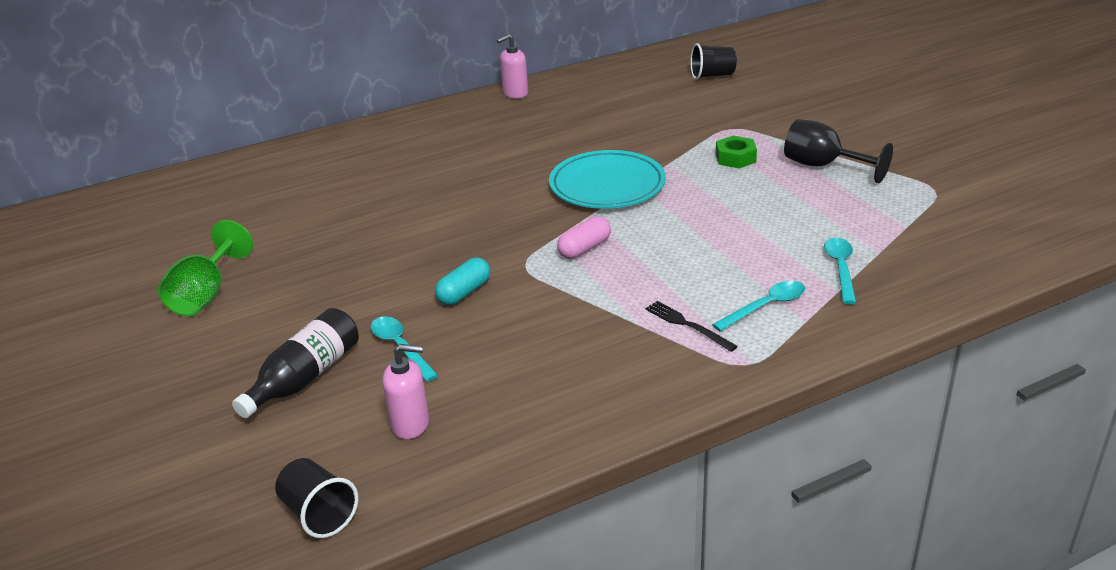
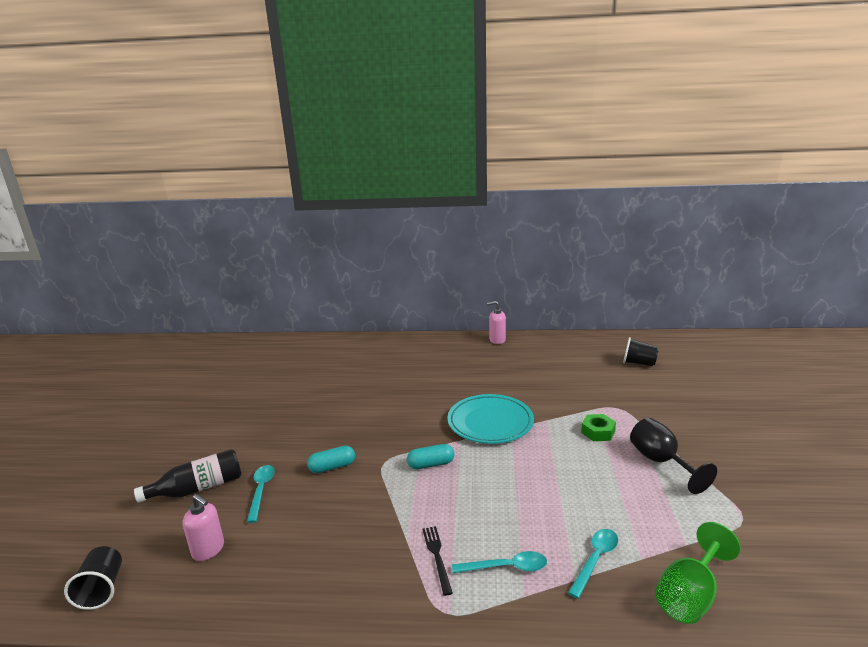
camera: 30 degrees right, 10 degrees down
green goblet [158,220,253,316] -> green goblet moved to [655,522,741,624]
pink capsule [557,216,611,259] -> turquoise capsule [407,444,454,469]

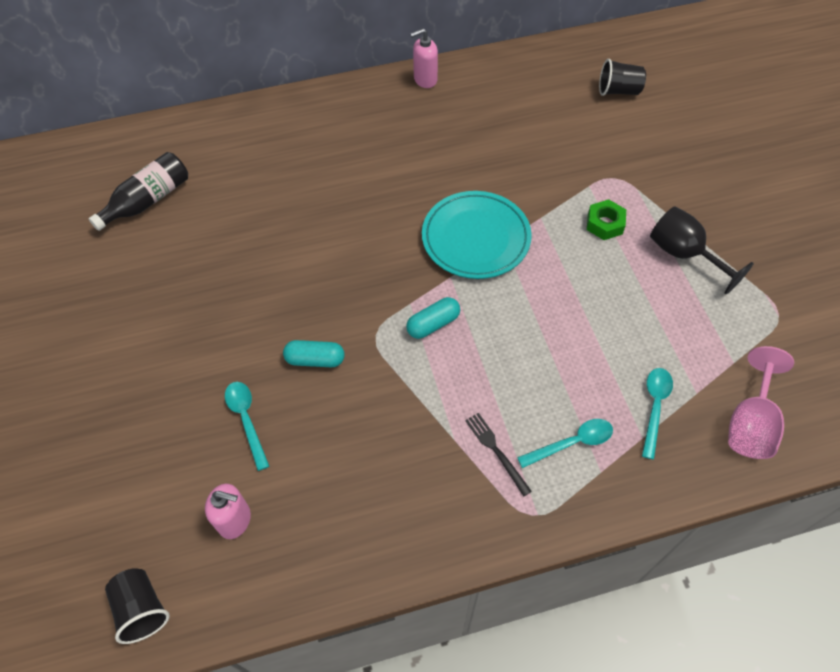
camera: 20 degrees left, 35 degrees up
black bottle [134,449,241,503] -> black bottle moved to [89,152,188,231]
turquoise capsule [307,446,355,473] -> turquoise capsule turned 45 degrees clockwise [283,340,344,367]
green goblet [655,522,741,624] -> pink goblet [728,346,794,459]

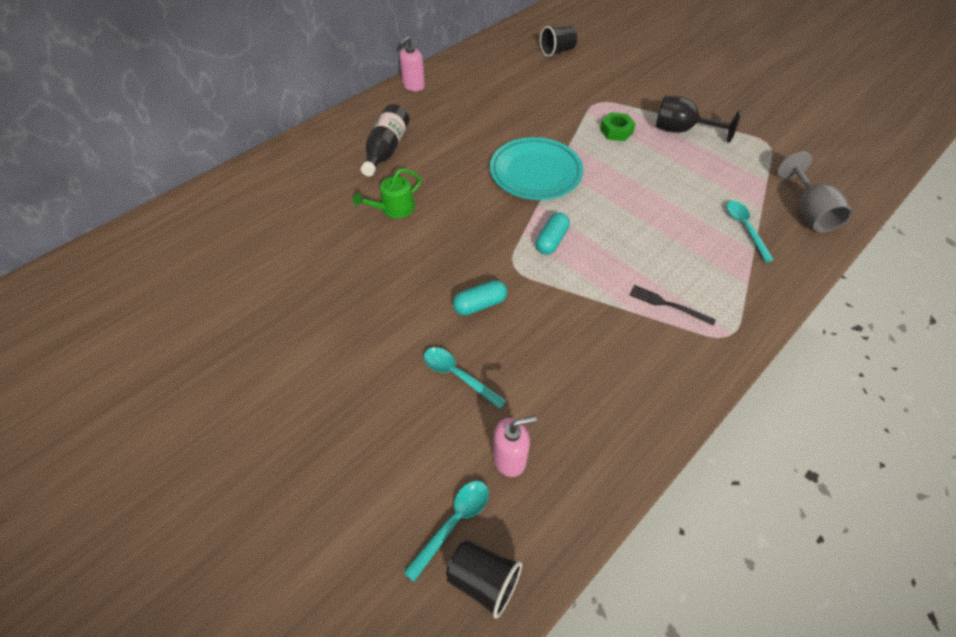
camera: 30 degrees left, 5 degrees down
black bottle [89,152,188,231] -> black bottle moved to [361,104,410,176]
turquoise spoon [517,419,613,468] -> turquoise spoon moved to [404,481,489,582]
pink goblet [728,346,794,459] -> grey goblet [777,151,852,232]
none -> green watering can [353,168,422,218]

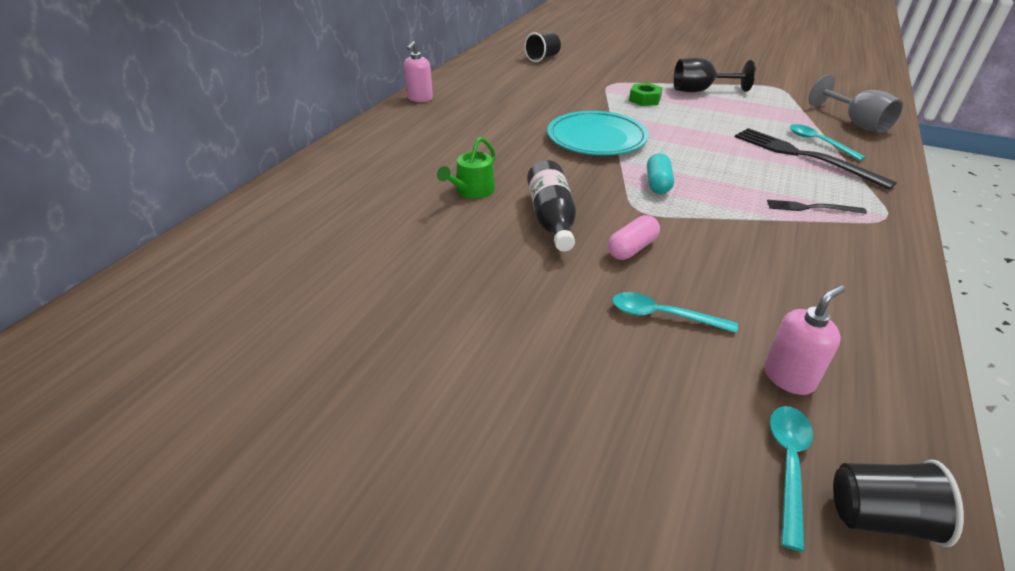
camera: 20 degrees left, 15 degrees down
black bottle [361,104,410,176] -> black bottle moved to [527,160,576,252]
turquoise capsule [453,280,507,315] -> pink capsule [608,215,660,260]
none -> black fork [735,128,897,190]

